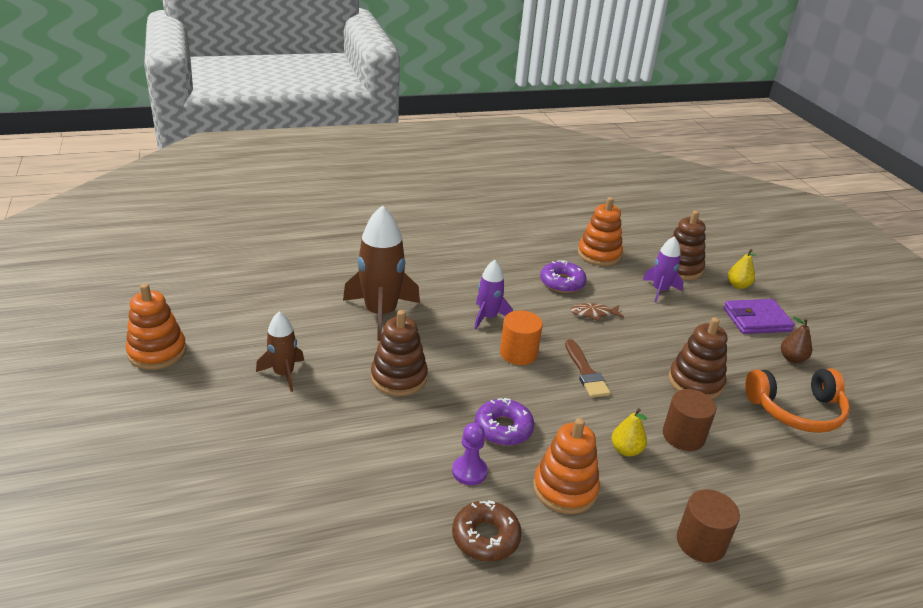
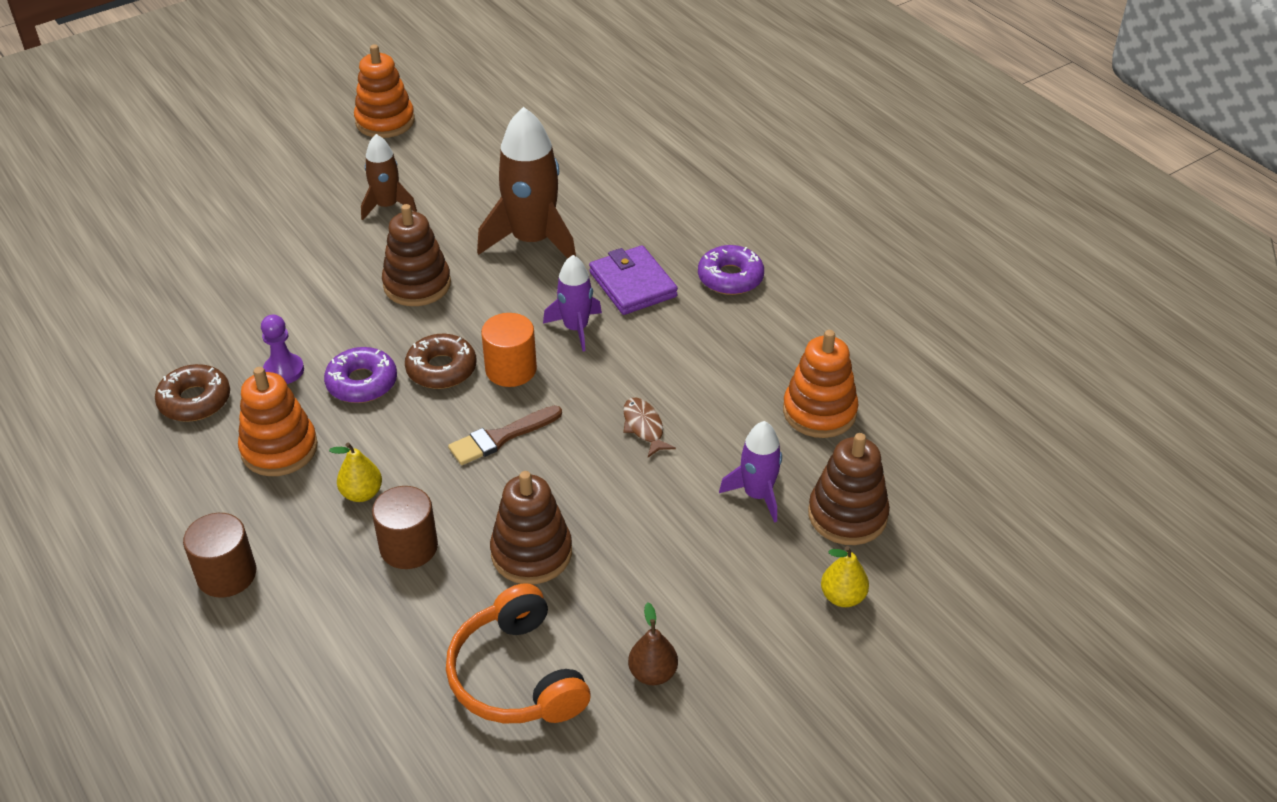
camera: 75 degrees right, 10 degrees up
purple donut [540,260,587,293] -> purple donut moved to [698,245,764,295]
purple wallet [723,299,795,334] -> purple wallet moved to [589,245,678,315]
none -> brown donut [405,334,476,389]

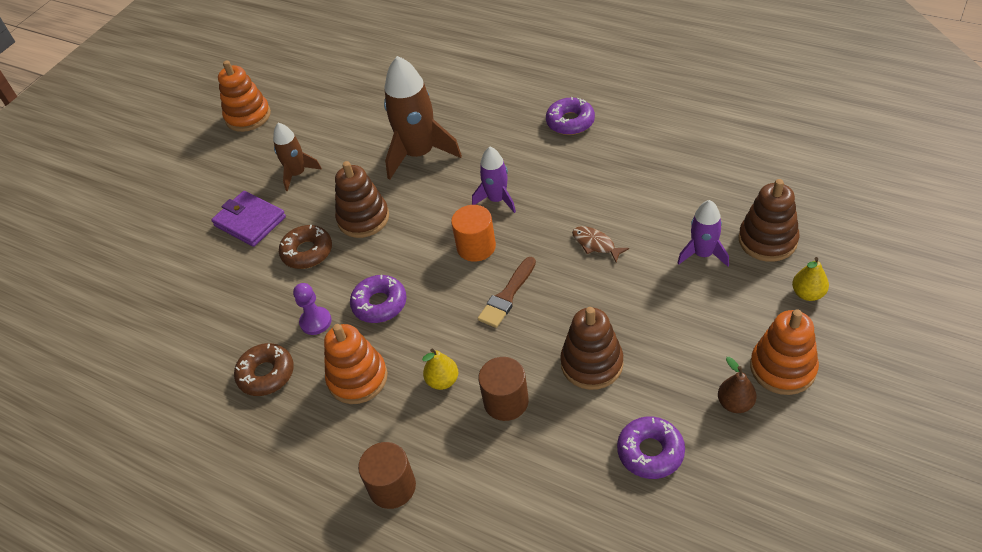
camera: 20 degrees left, 5 degrees up
brown donut [405,334,476,389] -> brown donut moved to [279,225,332,269]
orange headphones [446,583,591,723] -> purple donut [617,417,685,479]
purple wallet [589,245,678,315] -> purple wallet moved to [211,191,286,247]
orange stacking toy [783,330,858,438] -> orange stacking toy moved to [750,309,819,395]

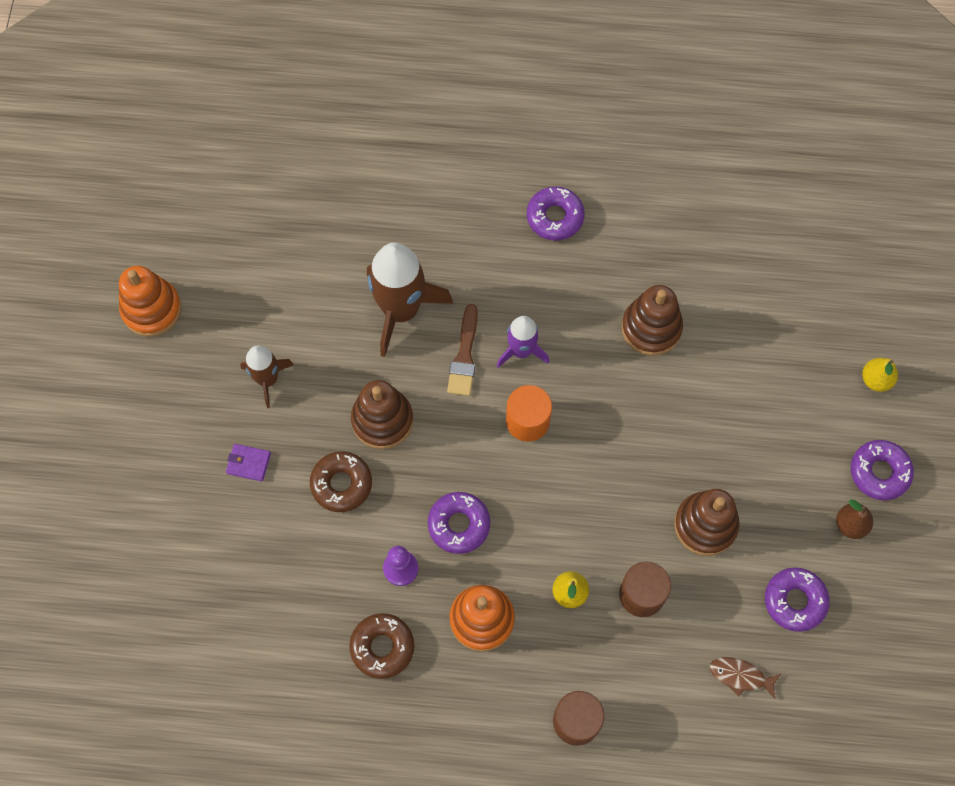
camera: 30 degrees left, 20 degrees up
purple wallet [211,191,286,247] -> purple wallet [226,444,271,482], size x0.54
brown brush [478,257,536,328] -> brown brush moved to [447,304,478,396]
brown fish [572,226,629,262] -> brown fish moved to [710,657,781,699]
purple rocket [677,200,729,267] -> none
brown stacking toy [739,179,799,262] -> brown stacking toy moved to [622,285,683,356]
orange stacking toy [750,309,819,395] -> purple donut [851,440,914,500]

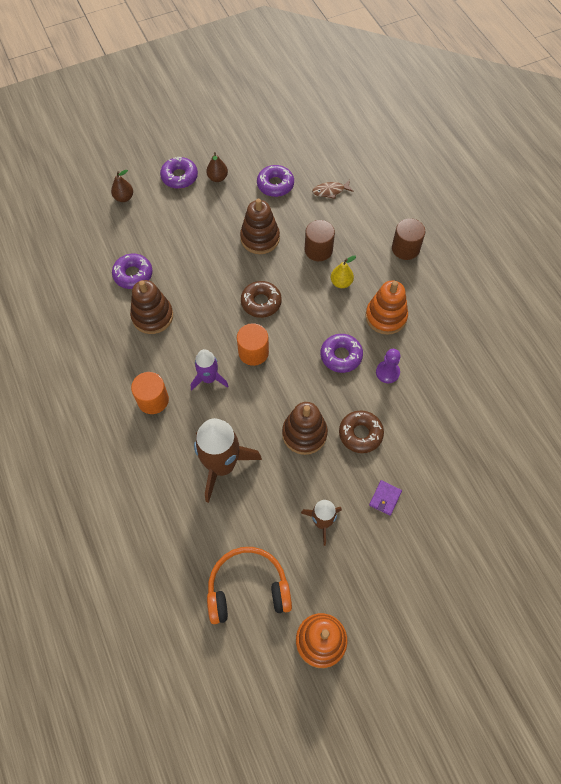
camera: 120 degrees left, 5 degrees down
purple wallet [226,444,271,482] -> purple wallet turned 45 degrees clockwise [369,480,402,516]
brown donut [349,613,414,679] -> brown donut moved to [241,281,282,318]
brown brush [447,304,478,396] -> none
purple donut [527,186,585,241] -> purple donut moved to [112,254,153,289]
brown fish [710,657,781,699] -> brown fish turned 90 degrees clockwise [312,180,354,199]
yellow pear [862,358,898,392] -> brown pear [111,170,133,202]
none -> orange cylinder [131,372,169,414]
none -> orange headphones [207,547,292,624]

